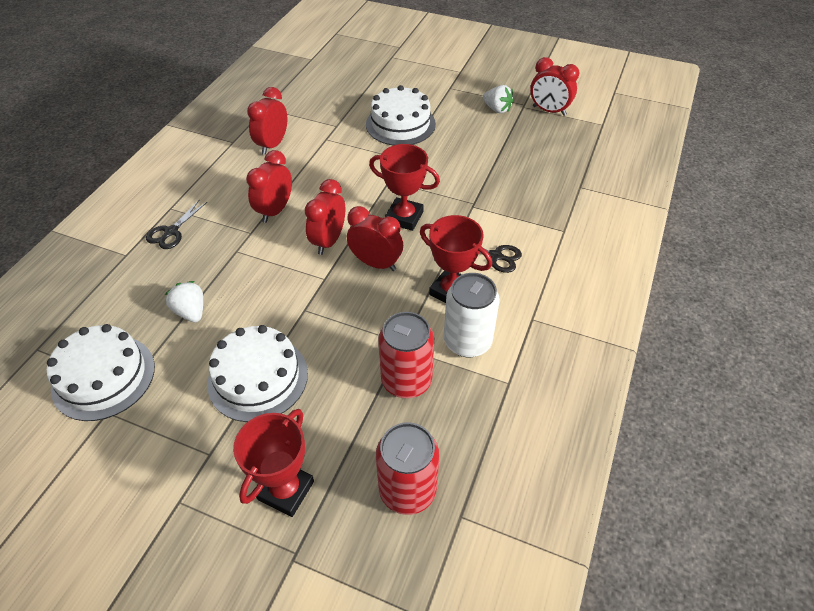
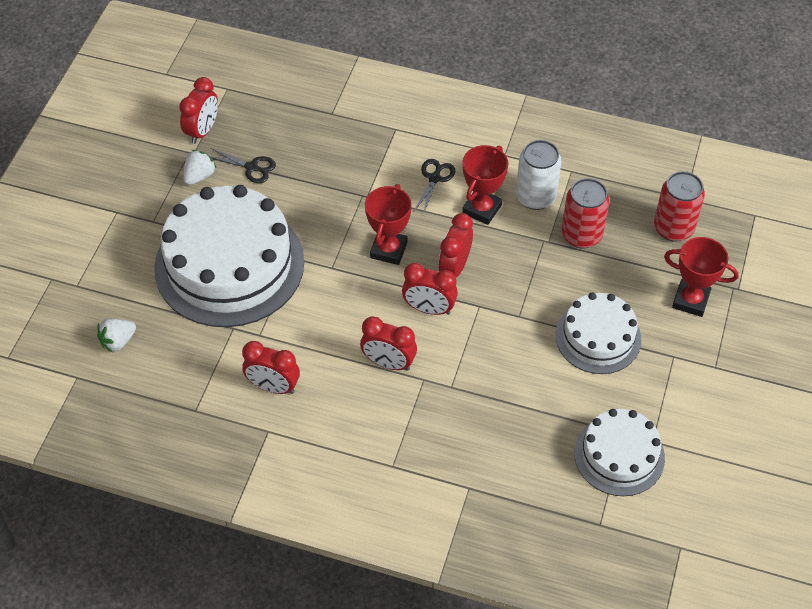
camera: 95 degrees left, 5 degrees up
black scissors [146,199,207,249] -> black scissors moved to [210,148,276,183]
white strawberry [165,281,203,322] -> white strawberry moved to [97,319,136,353]
white cake [366,85,436,145] -> white cake [154,185,304,327], size x1.81

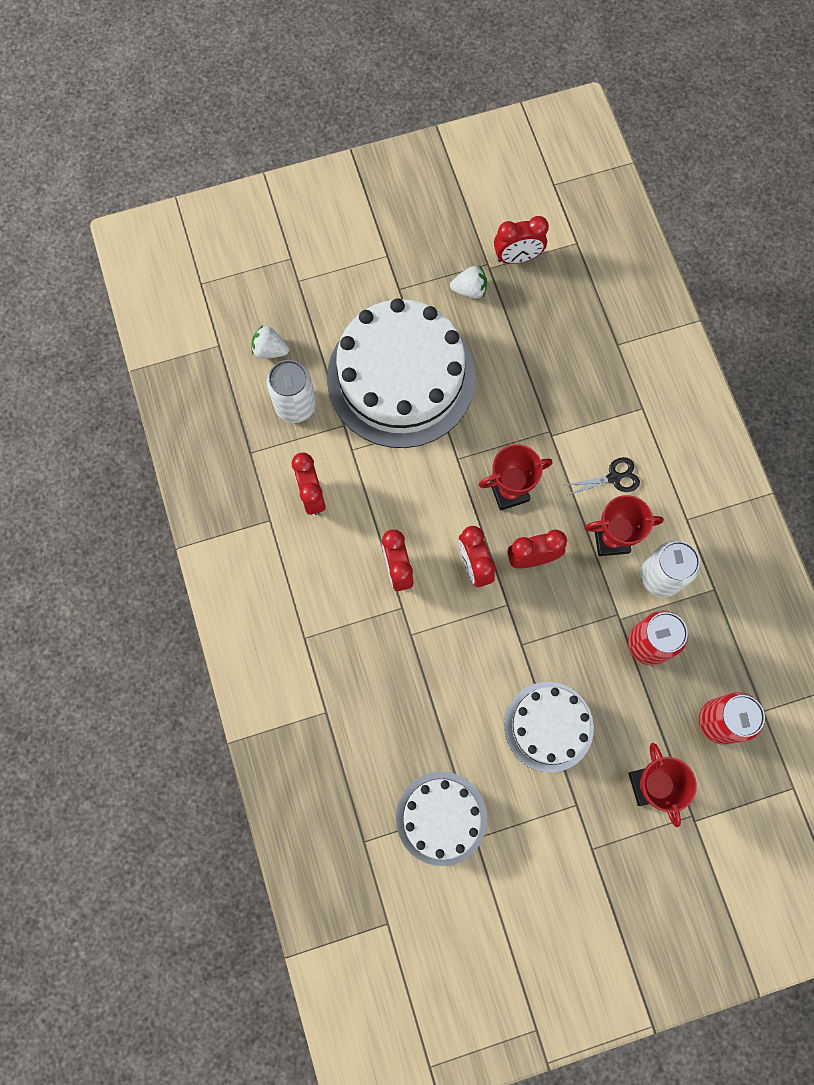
camera: 55 degrees right, 20 degrees up
black scissors [210,148,276,183] -> none
none -> white can [267,360,316,423]

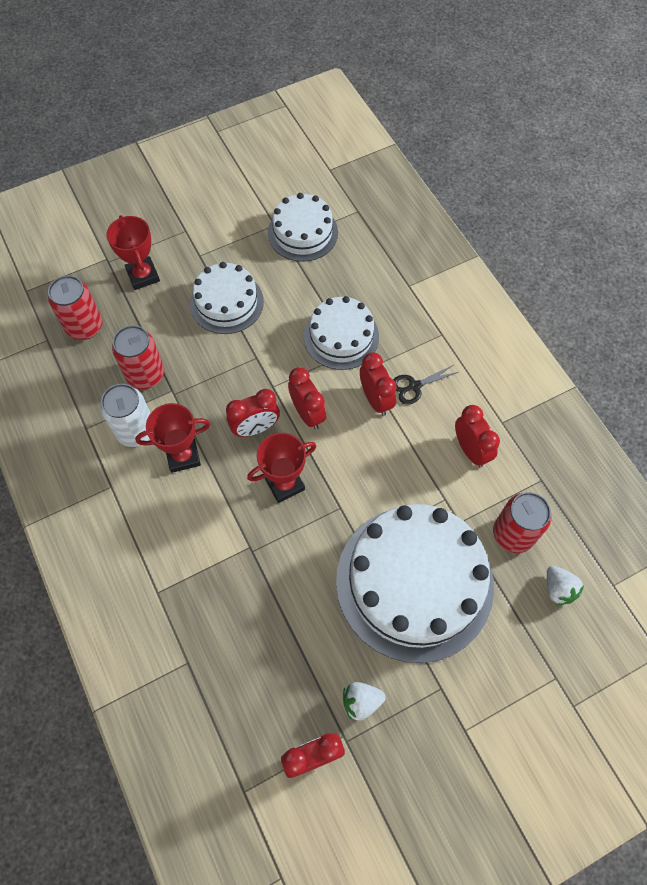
camera: 170 degrees right, 10 degrees down
white strawberry [251,325,289,359] -> white strawberry turned 60 degrees clockwise [547,566,584,606]
white can [267,360,316,423] -> red can [493,492,552,553]
black scissors [565,457,640,495] -> black scissors moved to [393,364,458,405]
none -> white cake [304,296,379,370]

